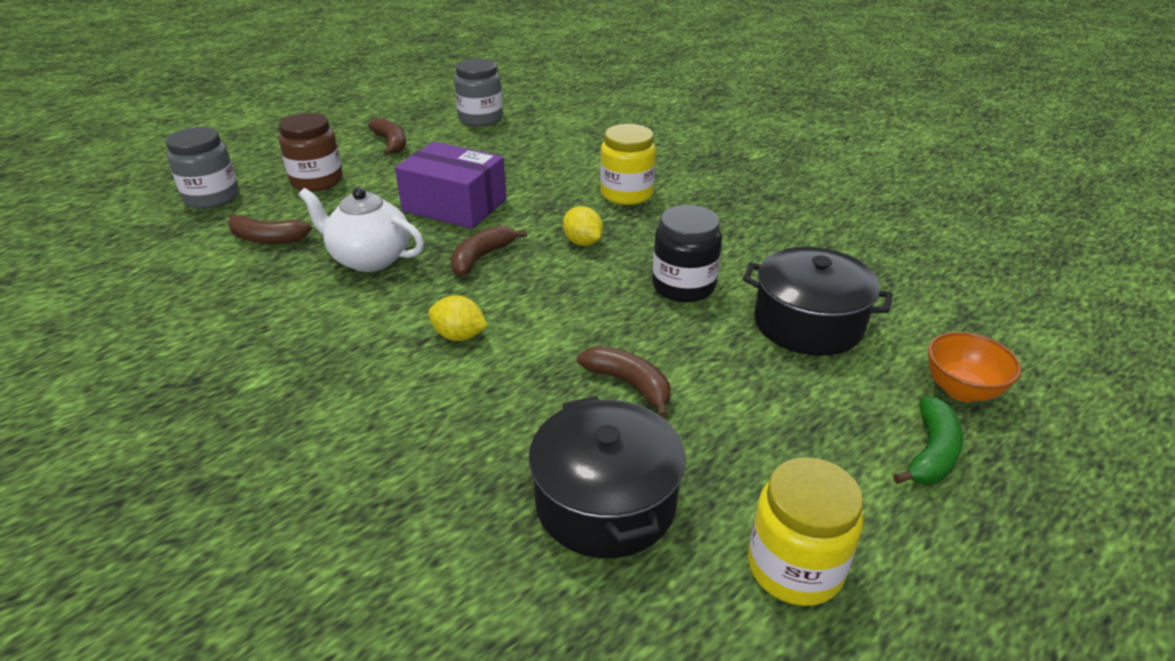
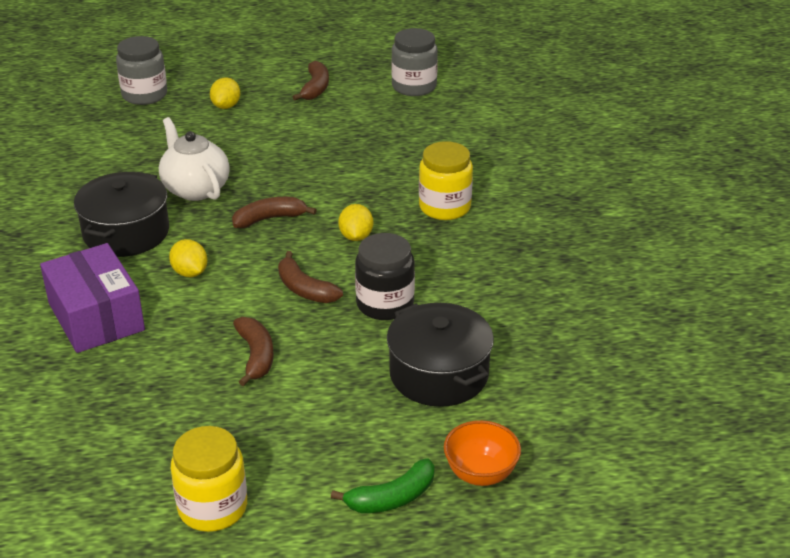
camera: 35 degrees right, 0 degrees up
brown banana [228,213,312,244] -> brown banana moved to [278,251,343,303]
brown jar [279,113,343,192] -> yellow lemon [210,78,240,109]
purple box [395,142,506,229] -> purple box moved to [40,243,145,353]
black pot [529,396,686,558] -> black pot moved to [74,172,169,257]

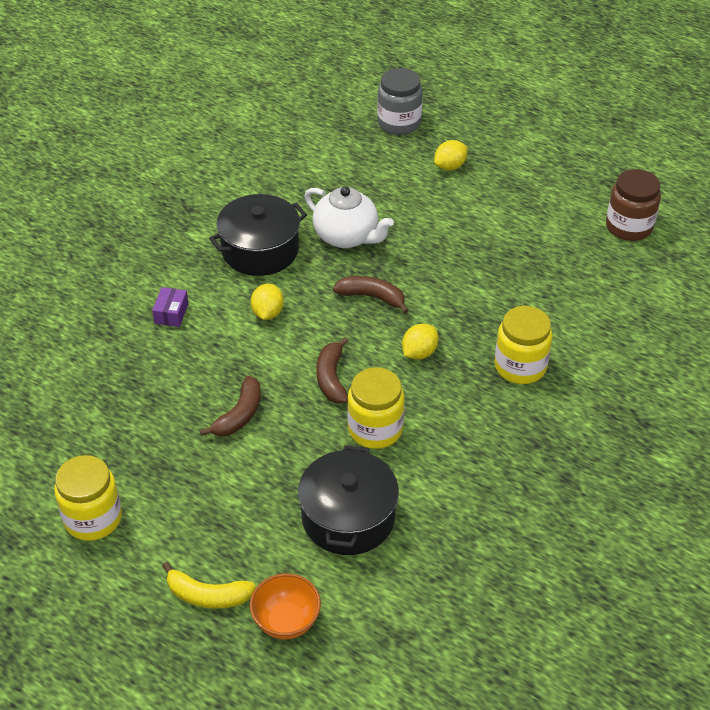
camera: 40 degrees right, 10 degrees up
purple box [40,243,145,353] -> purple box [152,287,189,327], size x0.43
white teapot [159,117,230,201] -> white teapot turned 120 degrees clockwise [304,187,394,248]
brown banana [293,61,329,100] -> none
green banana [331,458,435,513] -> yellow banana [162,562,256,609]
black jar [355,233,415,320] -> yellow jar [347,367,405,449]
grey jar [391,28,438,96] -> brown jar [606,169,661,241]

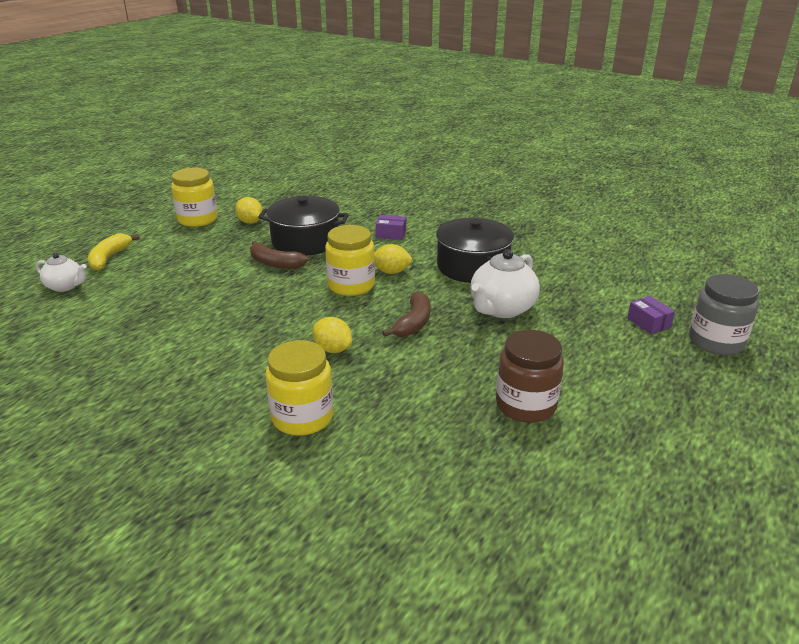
camera: 90 degrees right, 15 degrees down
orange bowl [250,573,321,639] -> white teapot [35,253,87,292]
black pot [298,445,399,555] -> black pot moved to [258,196,348,256]
brown banana [317,337,349,404] -> none
yellow jar [347,367,405,449] -> yellow jar moved to [325,225,375,296]
yellow lemon [434,140,468,171] -> yellow lemon moved to [235,197,263,224]
brown jar [606,169,661,241] -> brown jar moved to [496,330,564,423]
none -> purple box [627,296,675,335]

